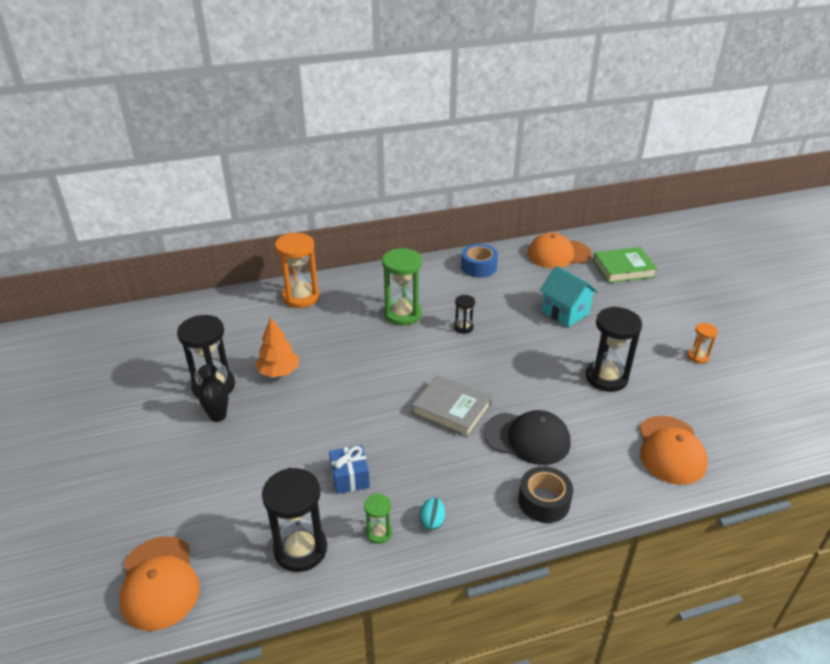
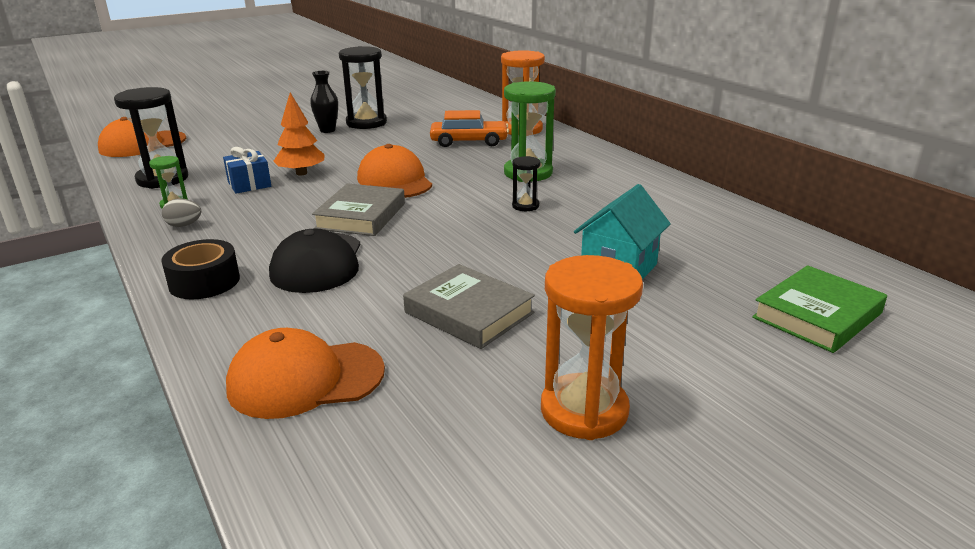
camera: 75 degrees right, 10 degrees down
orange tree [255,317,299,378] -> orange tree moved to [274,93,325,175]
turquoise egg [420,497,445,530] -> grey egg [162,199,201,227]
blue tape [461,244,498,278] -> none
orange cap [527,233,592,268] -> orange cap moved to [357,144,432,198]
black hourglass [586,306,642,392] -> grey book [403,264,535,349]
green book [593,247,658,283] -> green book turned 75 degrees clockwise [752,265,887,353]
orange hourglass [688,323,718,364] -> orange hourglass [541,255,643,440], size x1.99
none -> orange car [430,110,509,147]

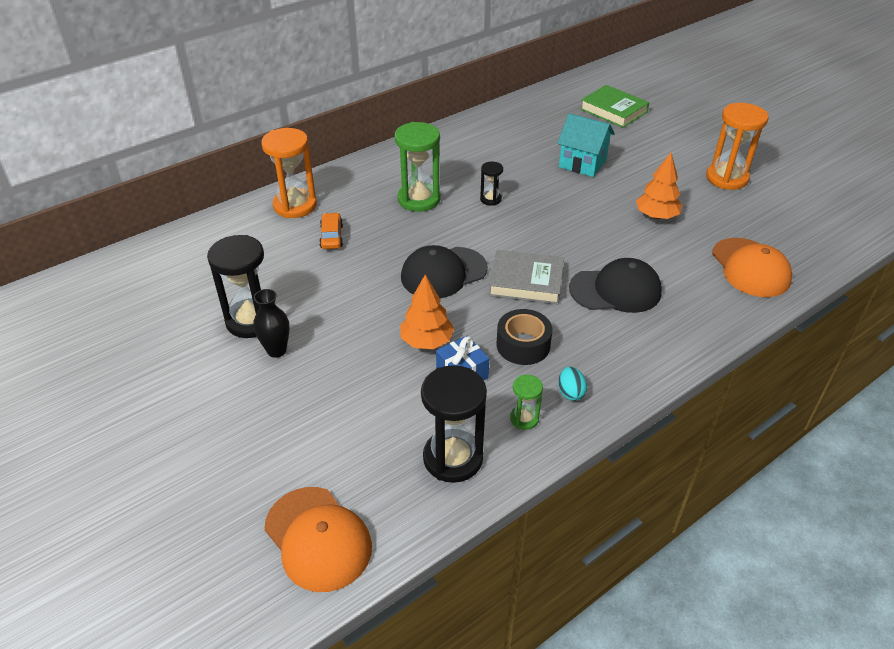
camera: 95 degrees left, 15 degrees up
black tape [161,239,240,299] -> black tape moved to [497,309,553,365]
grey egg [162,199,201,227] -> turquoise egg [558,367,587,401]
orange cap [357,144,432,198] -> black cap [401,245,488,298]
grey book [403,264,535,349] -> orange tree [636,153,682,219]
orange car [430,110,509,147] -> orange car [319,213,343,249], size x0.65

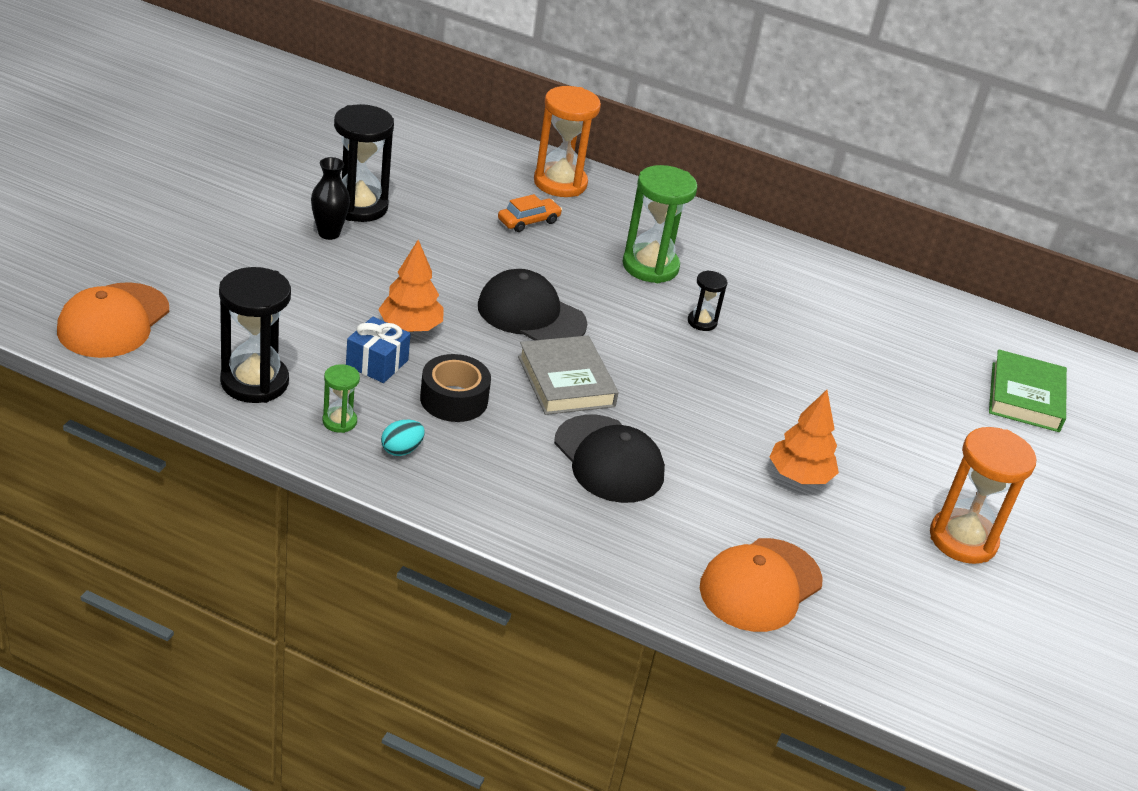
camera: 55 degrees right, 5 degrees down
turquoise house [557,113,615,177] -> none

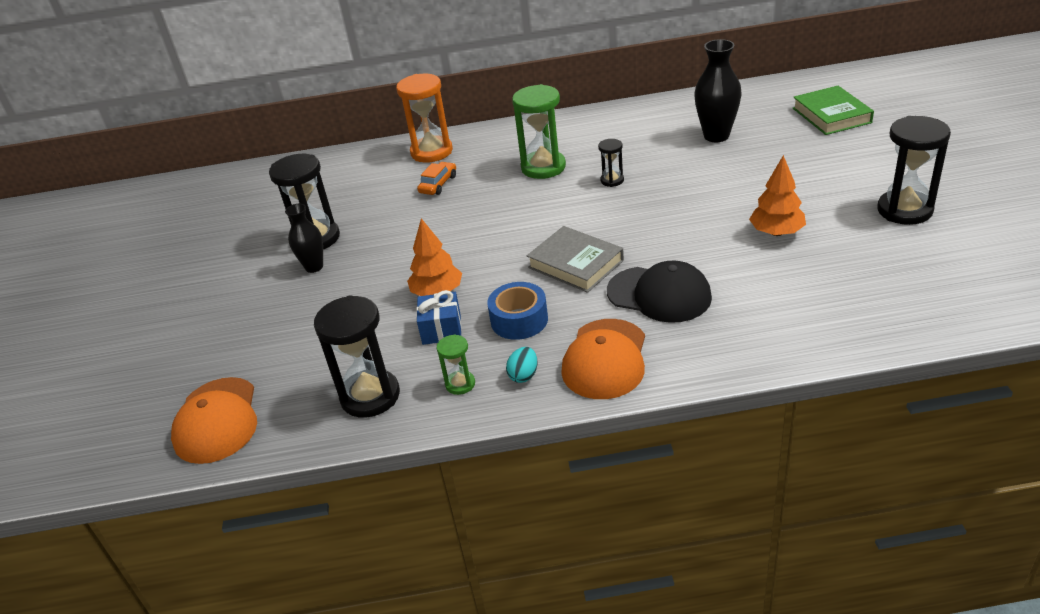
camera: 20 degrees left, 0 degrees up
black tape [420,354,491,422] -> blue tape [487,282,548,340]
black cap [478,269,587,341] -> none
orange cap [700,538,823,632] -> orange cap moved to [561,319,645,399]
orange hourglass [930,427,1036,564] -> black hourglass [877,116,951,225]
none -> black vase [694,39,742,142]

